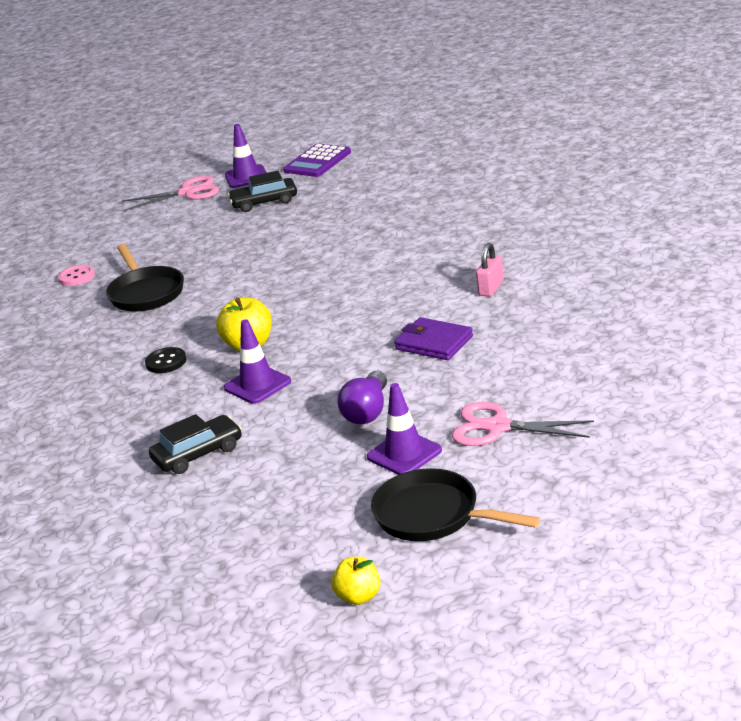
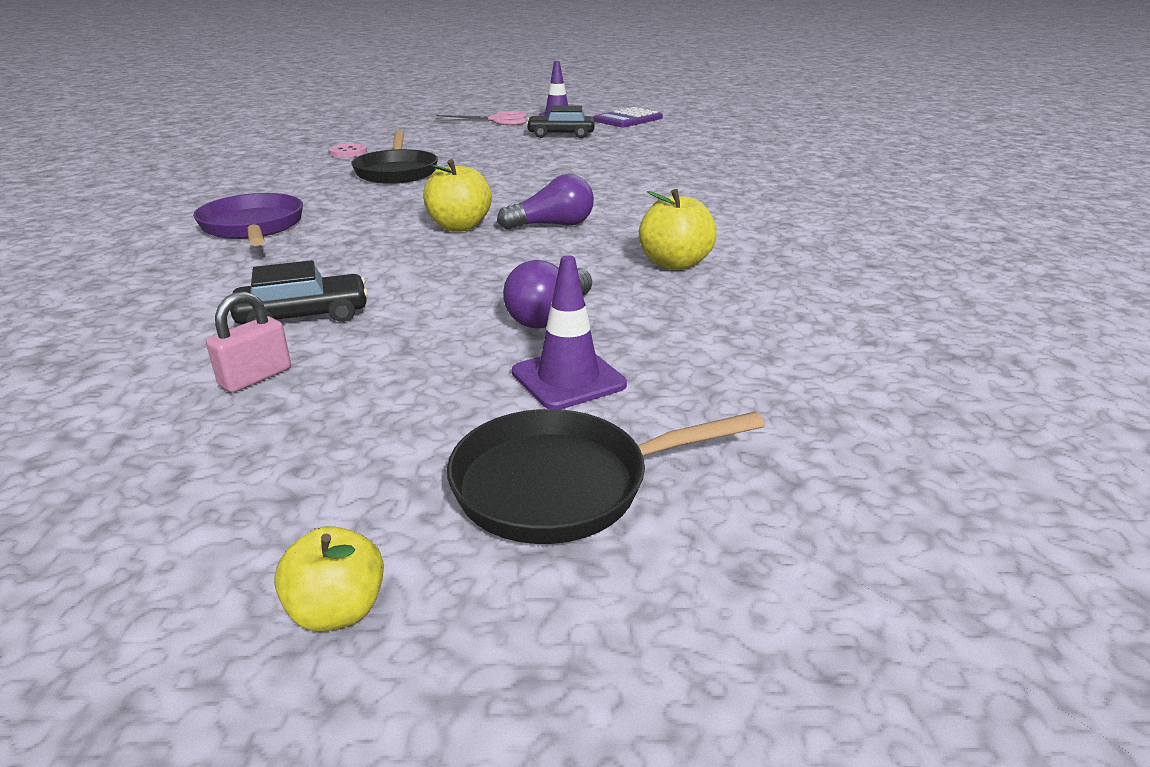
camera: 10 degrees right, 0 degrees up
black button [145,347,187,373] -> none
purple traffic cone [224,320,291,404] -> none
black pan [371,468,540,541] -> black pan turned 60 degrees counterclockwise [447,409,765,544]
purple wallet [394,317,473,360] -> yellow apple [639,189,717,270]
pink scissors [452,402,594,446] -> none
pink padlock [476,243,504,297] -> pink padlock moved to [206,291,291,393]
none -> purple pan [193,193,303,246]
none -> purple light bulb [497,174,594,230]

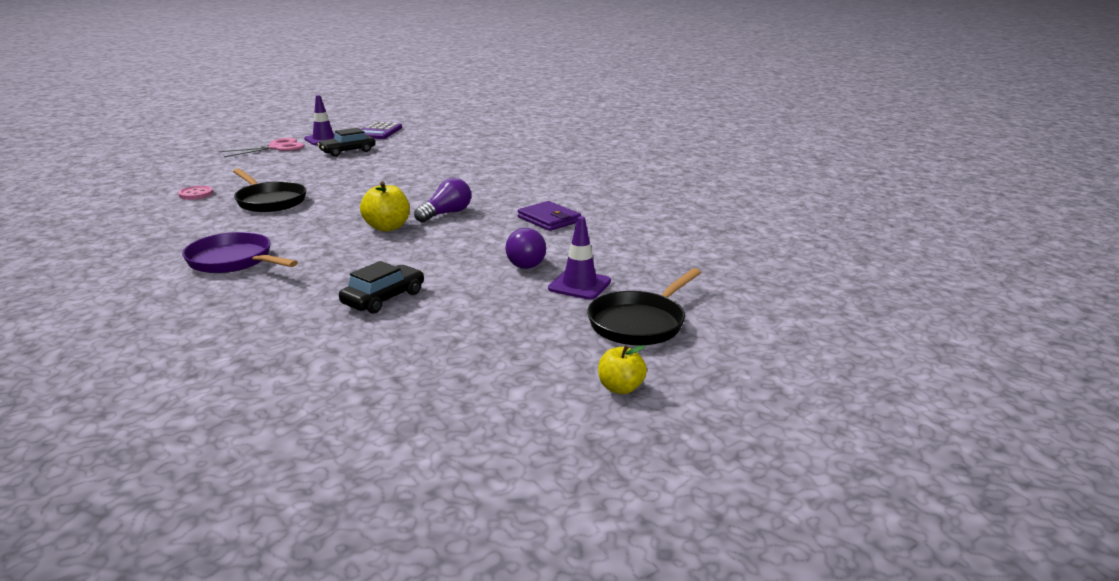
camera: 35 degrees left, 5 degrees down
pink padlock [206,291,291,393] -> none
yellow apple [639,189,717,270] -> purple wallet [518,201,581,231]

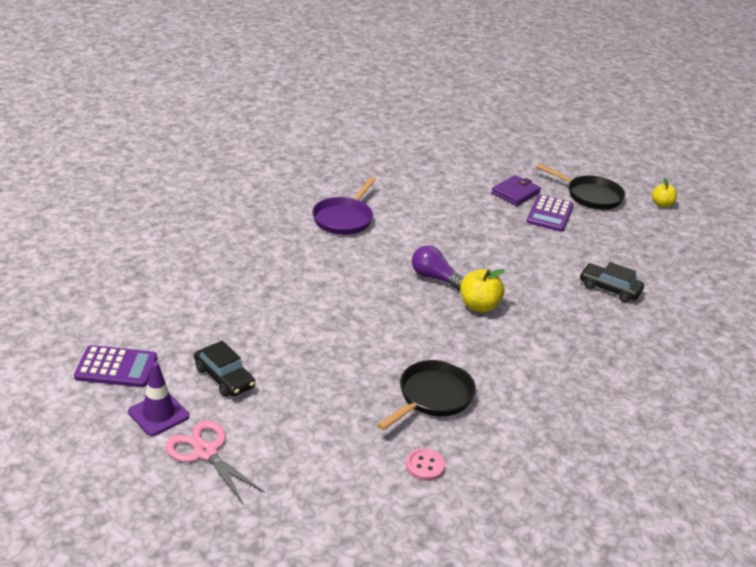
camera: 100 degrees left, 10 degrees up
purple pan [182,232,298,273] -> purple pan moved to [312,177,376,235]
purple light bulb [505,228,546,269] -> none
purple wallet [518,201,581,231] -> purple wallet moved to [491,175,541,206]
purple traffic cone [548,216,611,300] -> purple calculator [526,194,574,232]

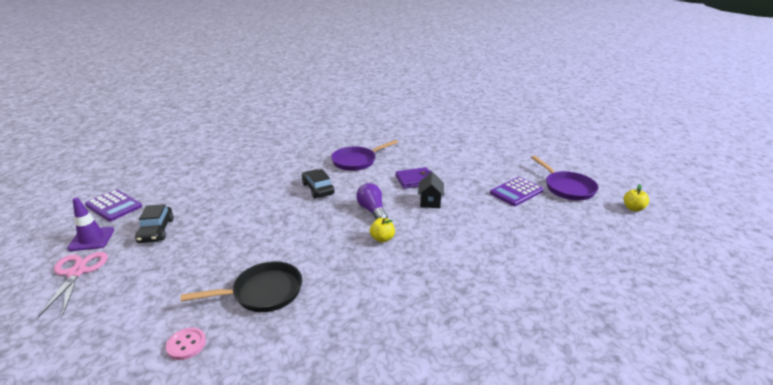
camera: 35 degrees right, 5 degrees down
yellow apple [460,269,505,312] -> yellow apple [370,218,395,243], size x0.66
purple wallet [491,175,541,206] -> purple wallet moved to [395,167,432,189]
black pan [536,163,625,210] -> purple pan [531,156,598,200]
black car [580,262,644,302] -> black car moved to [302,169,335,198]
none -> black house [418,172,444,208]

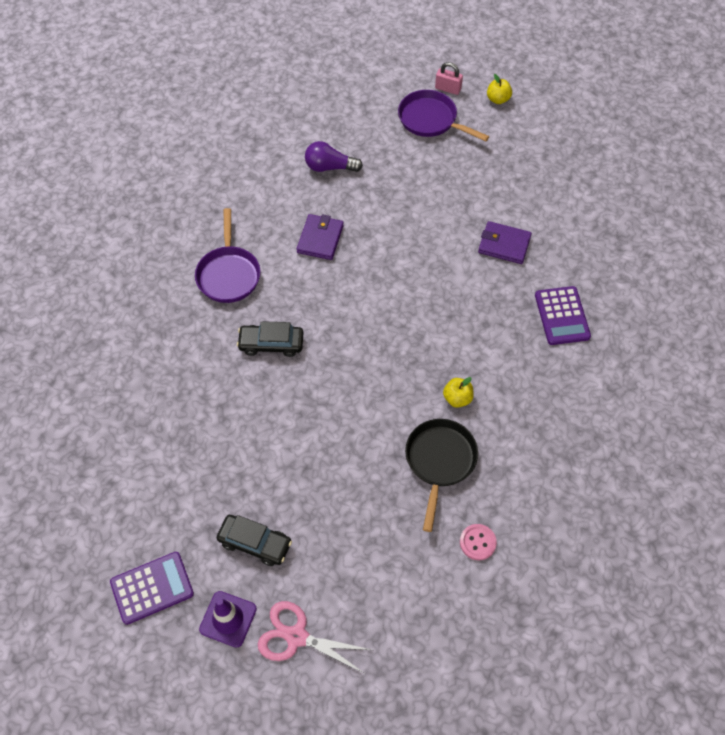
camera: 60 degrees left, 30 degrees up
purple light bulb [356,183,388,219] -> purple light bulb moved to [305,141,363,172]
yellow apple [370,218,395,243] -> yellow apple moved to [443,377,474,408]
black house [418,172,444,208] -> none
purple calculator [490,177,543,206] -> purple calculator moved to [535,286,591,345]
purple pan [531,156,598,200] -> purple pan turned 150 degrees counterclockwise [398,90,490,141]
none -> pink padlock [435,62,463,95]
none -> purple wallet [478,221,532,264]

